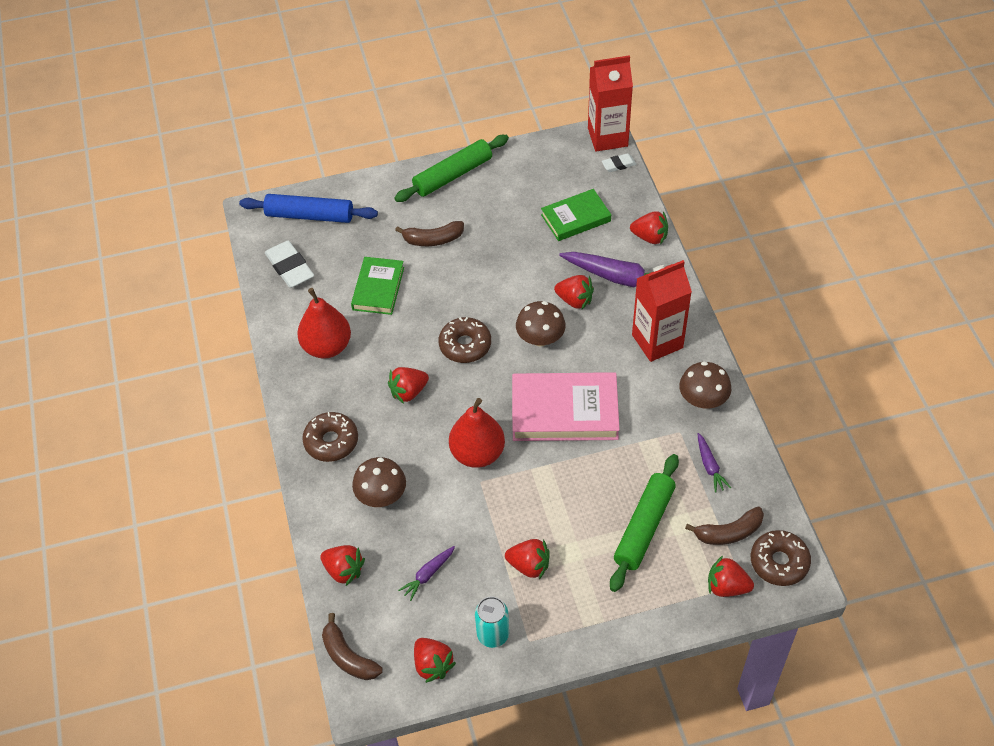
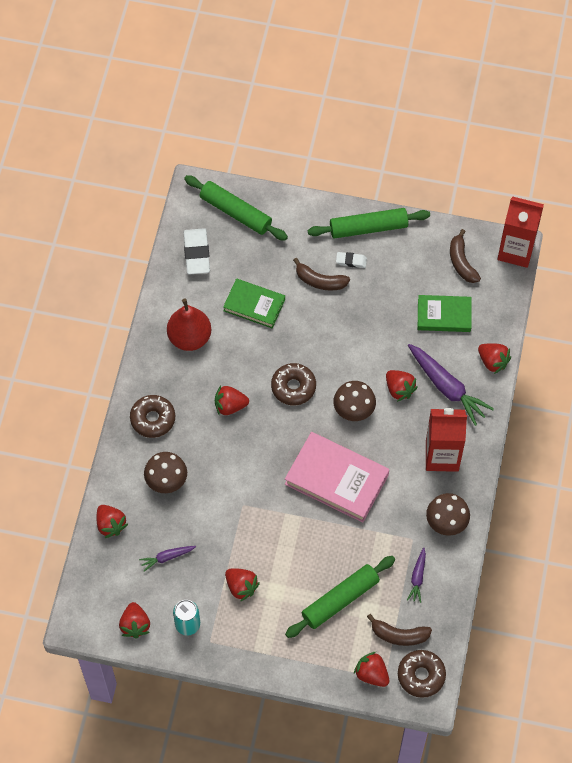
camera: 25 degrees right, 10 degrees up
blue rolling pin [239,194,378,223] -> green rolling pin [184,175,288,241]
brown banana [322,613,383,680] -> brown banana moved to [450,229,481,283]
green book [351,257,404,315] -> green book turned 75 degrees clockwise [223,278,285,328]
red pear [449,398,505,468] -> none
white eraser [602,153,636,172] -> white eraser moved to [336,252,367,268]

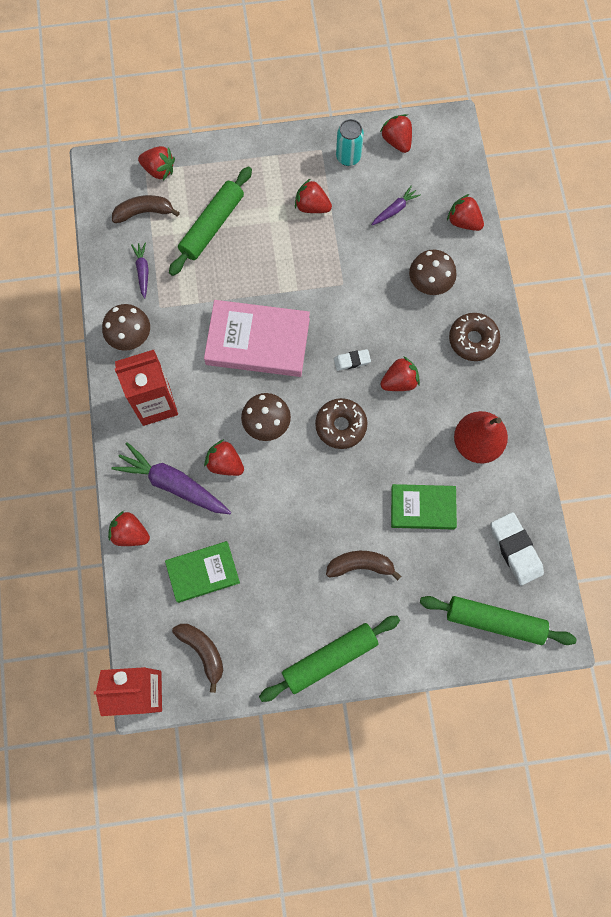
camera: 160 degrees right, 10 degrees up
white eraser [336,252,367,268] -> white eraser moved to [334,349,371,371]
brown donut [398,650,446,698] -> none

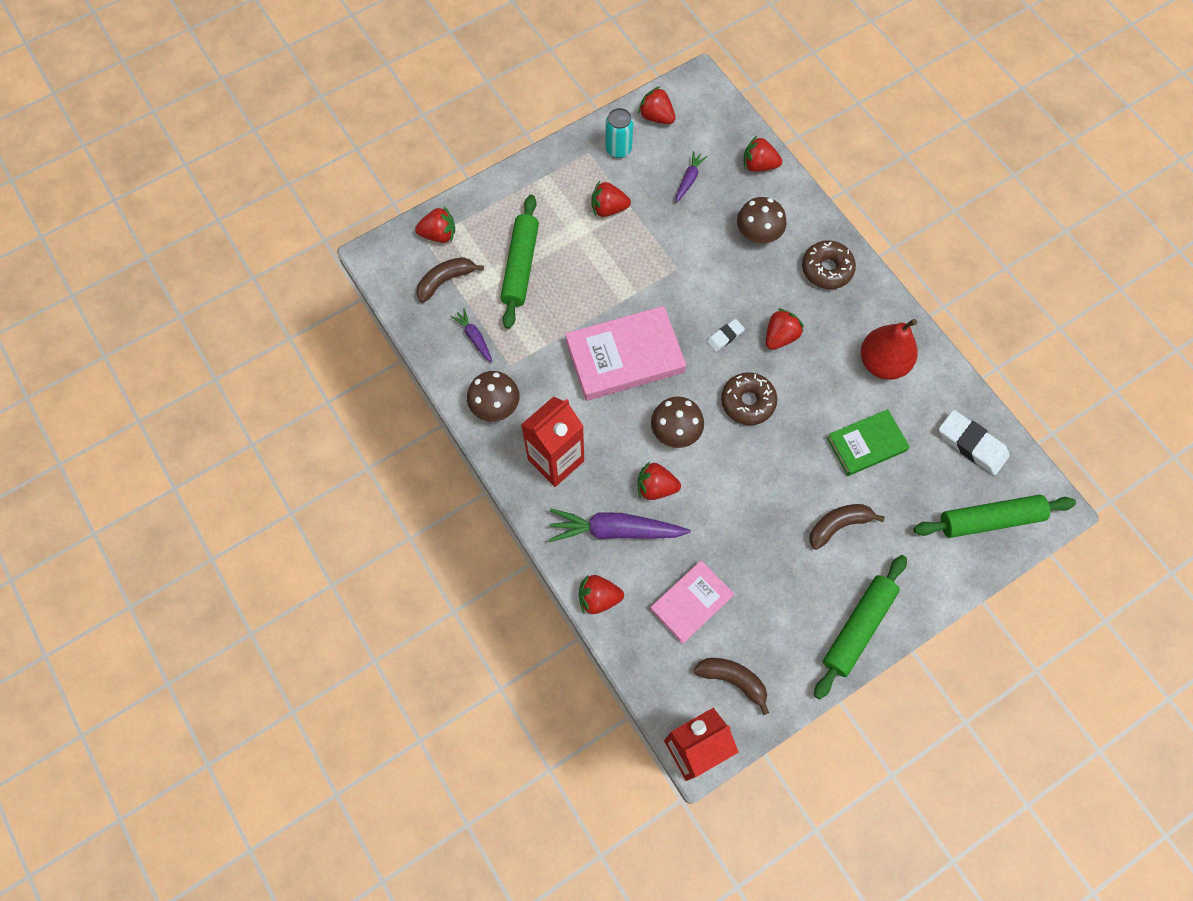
camera: 25 degrees left, 5 degrees down
green book [165,541,240,603] -> pink book [650,560,734,644]

